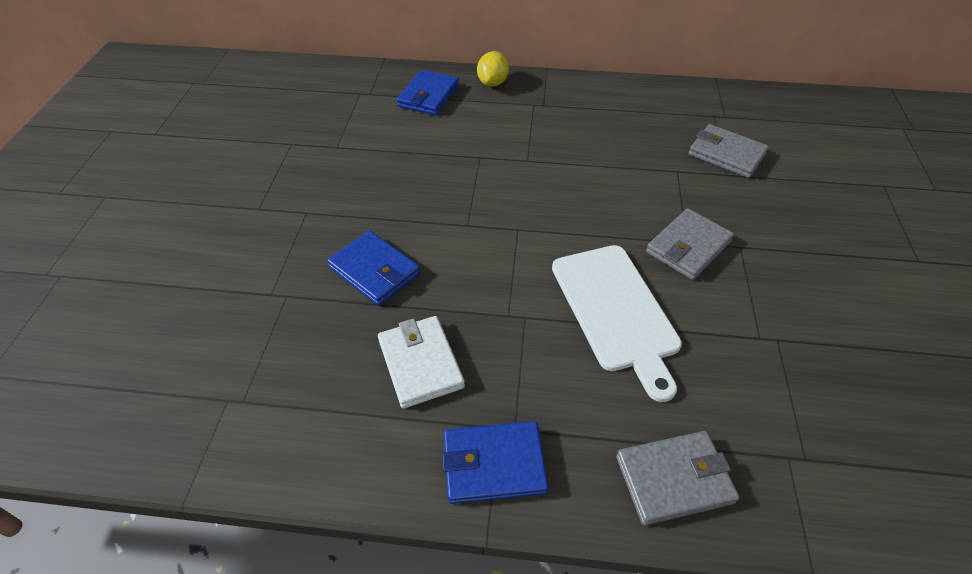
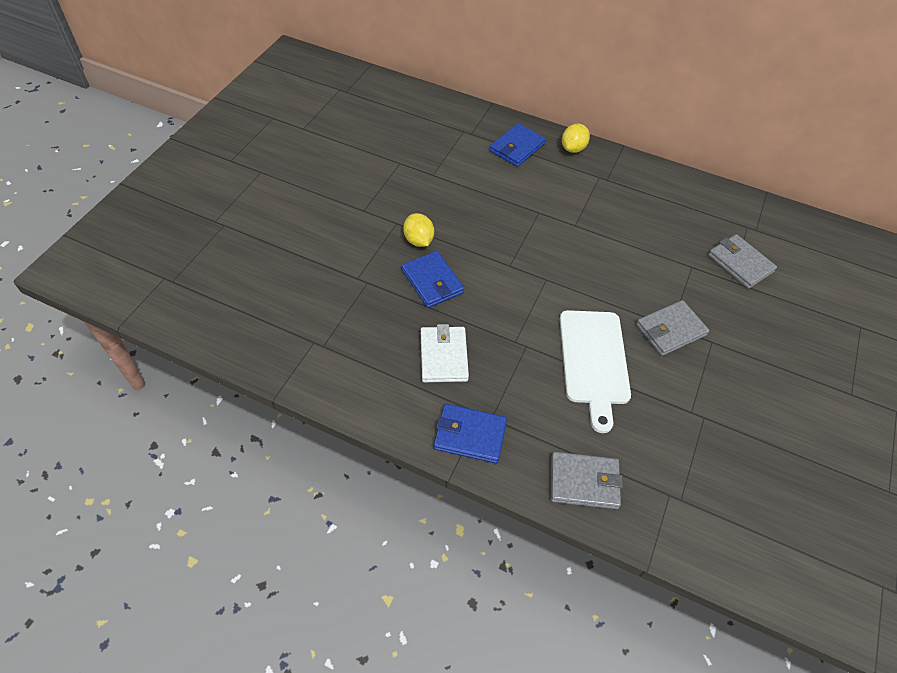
camera: 15 degrees right, 5 degrees up
none -> yellow lemon [403,213,434,247]

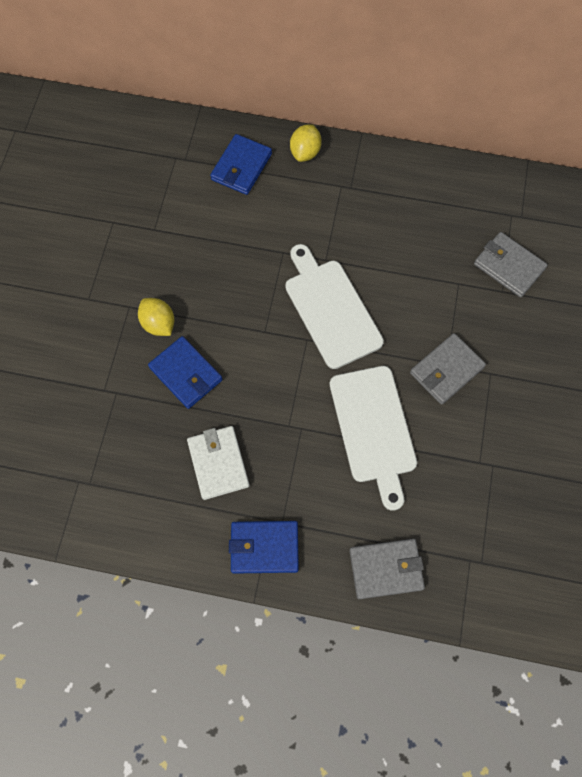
camera: 10 degrees left, 15 degrees up
none -> white cutting board [285,244,384,369]

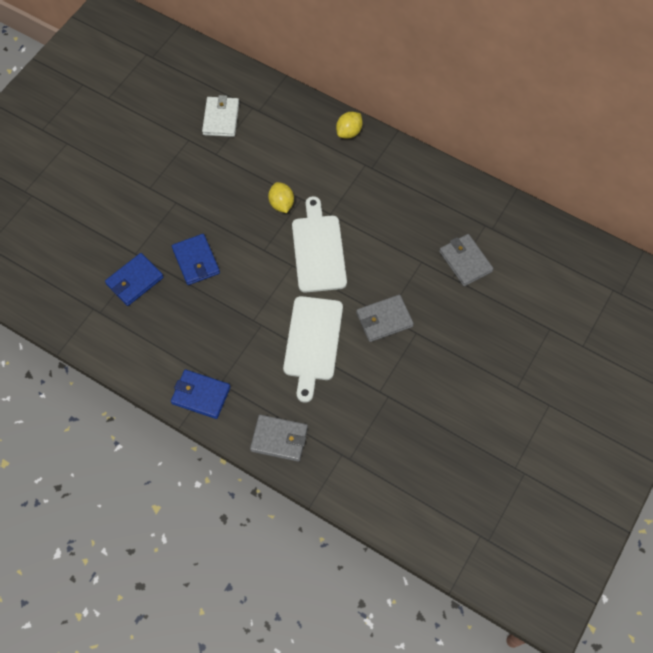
camera: 20 degrees right, 5 degrees down
yellow lemon [138,298,174,336] -> yellow lemon moved to [268,182,294,213]
white wallet [187,426,250,500] -> white wallet moved to [202,95,239,137]
blue wallet [210,134,272,195] -> blue wallet moved to [105,253,164,306]

